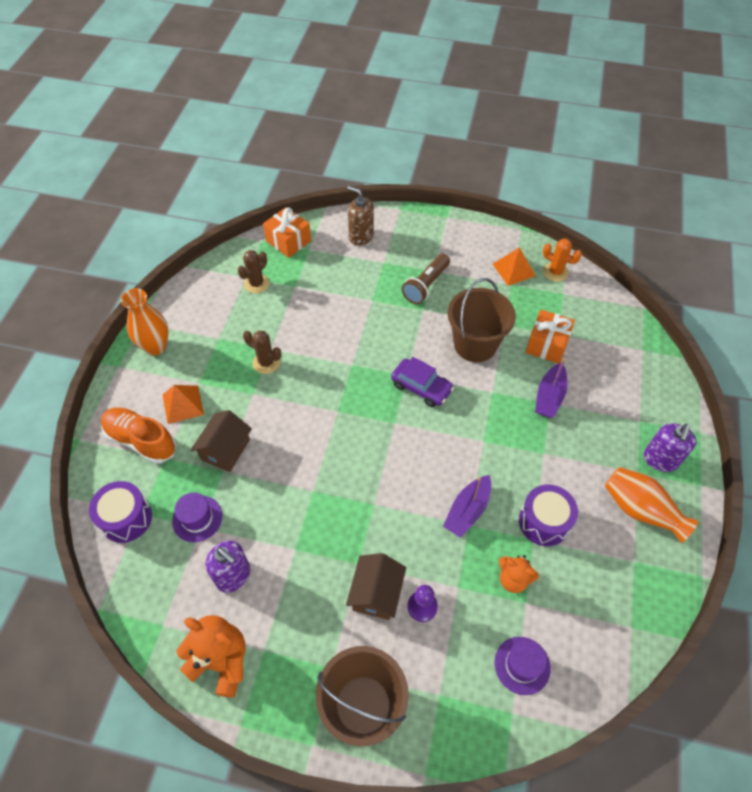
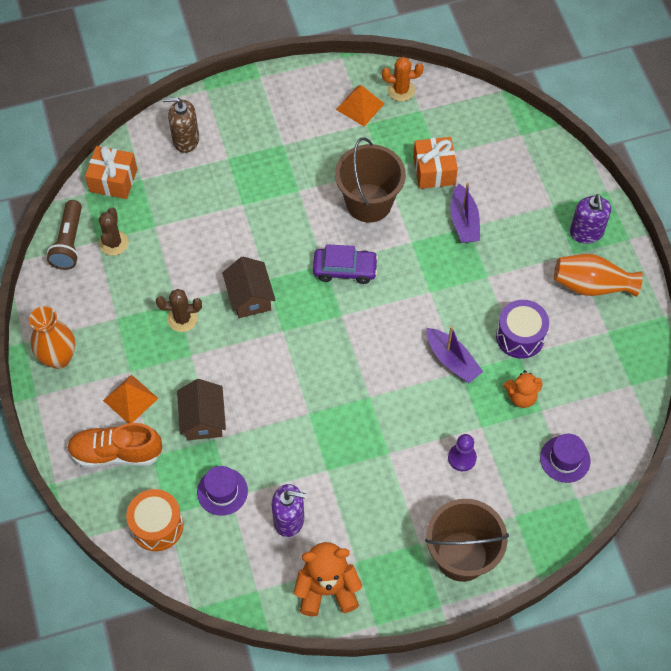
camera: 30 degrees left, 5 degrees up
purple drum [89,481,152,543] -> orange drum [126,489,183,551]
brown house [346,553,406,620] -> brown house moved to [222,257,276,318]
brown flashlight [402,254,450,304] -> brown flashlight moved to [47,200,82,270]
purple boat [443,475,491,538] -> purple boat turned 45 degrees counterclockwise [427,326,483,383]

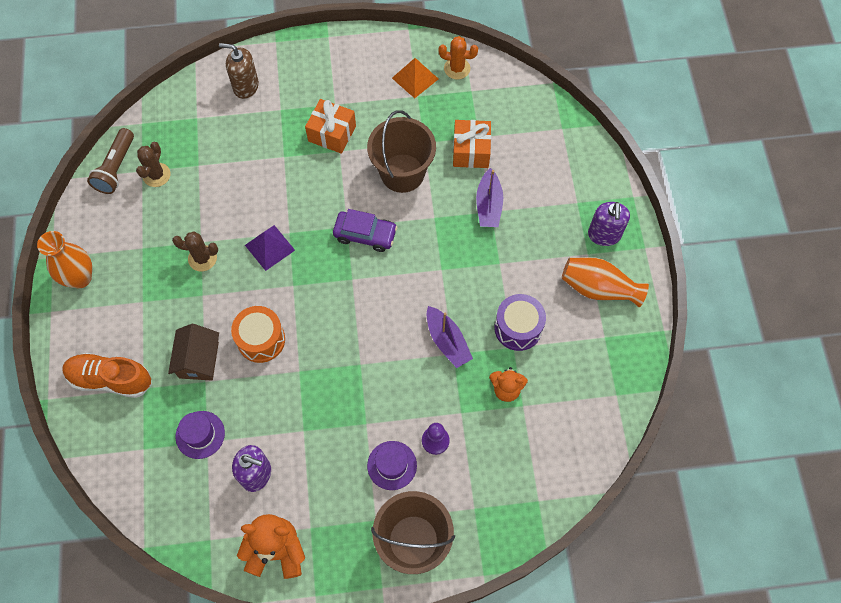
camera: 10 degrees right, 5 degrees up
orange gift [85,146,137,199] -> orange gift moved to [305,99,356,154]
orange pyramid [103,374,159,423] -> none
orange drum [126,489,183,551] -> orange drum moved to [231,306,285,363]
brown house [222,257,276,318] -> purple pyramid [245,225,295,271]
purple hat [540,434,591,483] -> purple hat moved to [367,441,417,490]

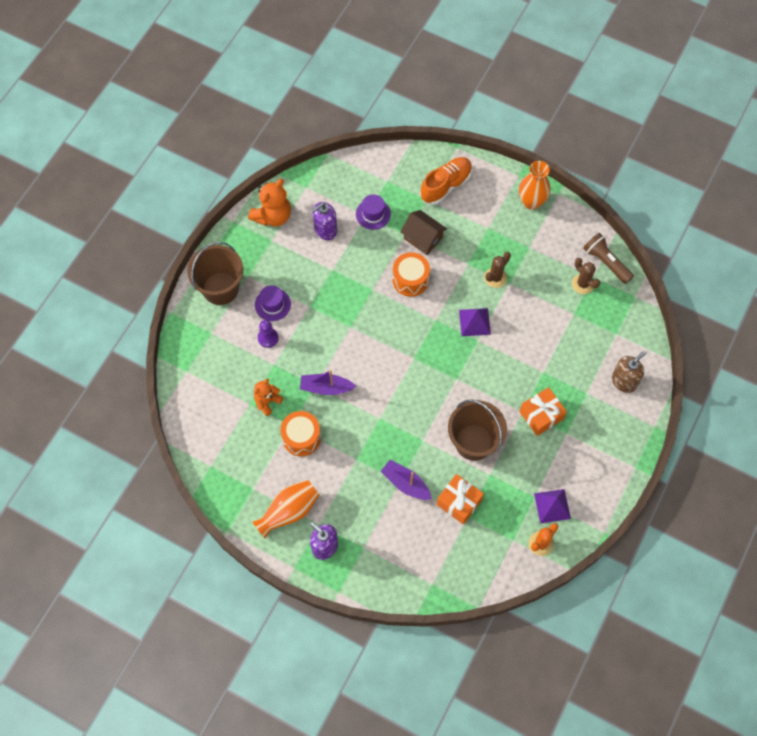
camera: 125 degrees right, 0 degrees up
purple car [333,209,398,252] -> none
orange pyramid [392,58,438,98] -> purple pyramid [534,489,571,523]
purple drum [494,294,546,351] -> orange drum [280,411,321,456]

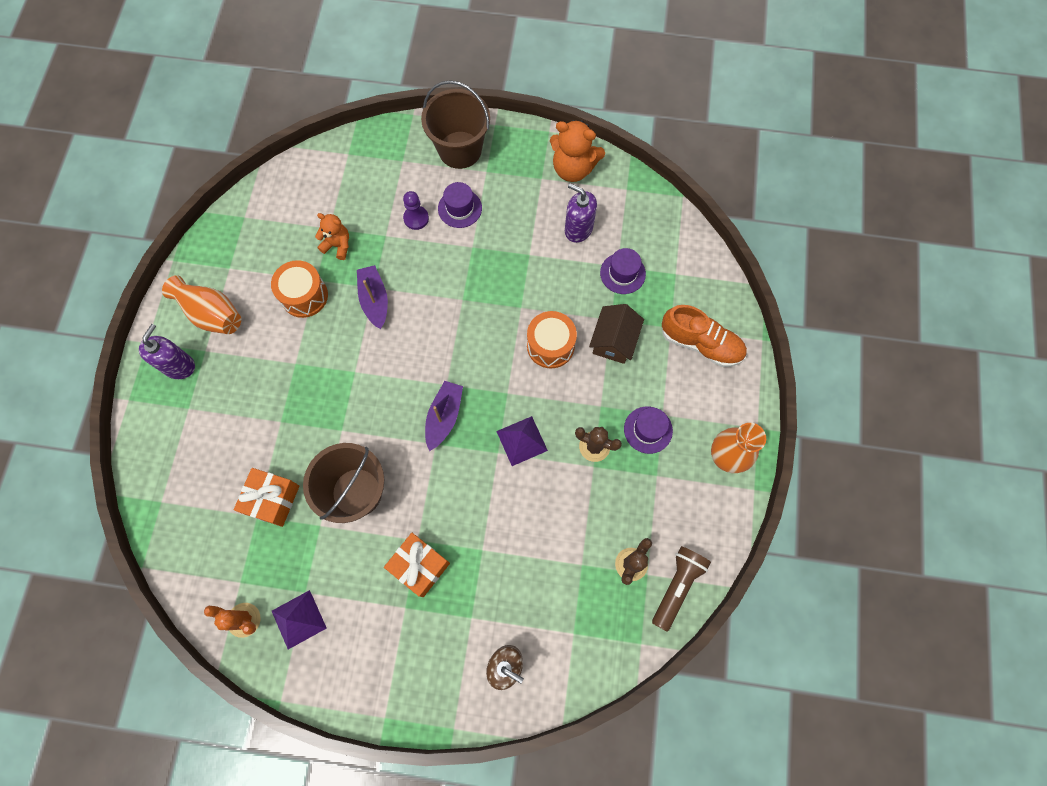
camera: 70 degrees right, 5 degrees up
purple boat [381,460,432,500] -> purple boat moved to [425,381,463,451]
none -> purple hat [624,406,673,454]

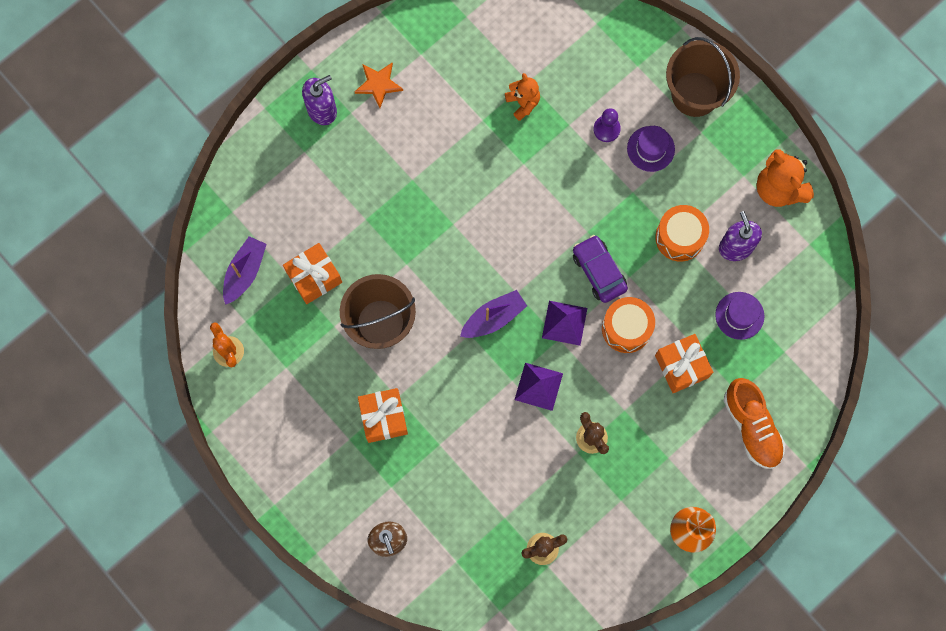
camera: 40 degrees right, 5 degrees up
orange vase [162,275,241,334] -> orange star [355,63,403,108]
orange drum [271,260,328,318] -> orange drum moved to [655,205,709,262]
purple pyramid [272,590,327,649] -> purple pyramid moved to [542,301,587,346]
purple boat [357,265,388,329] -> purple boat moved to [223,236,267,305]
brown house [589,304,644,364] -> orange gift [655,334,713,393]
purple hat [624,406,673,454] -> none
brown flashlight [652,546,711,632] -> none
none -> purple car [573,235,628,303]

